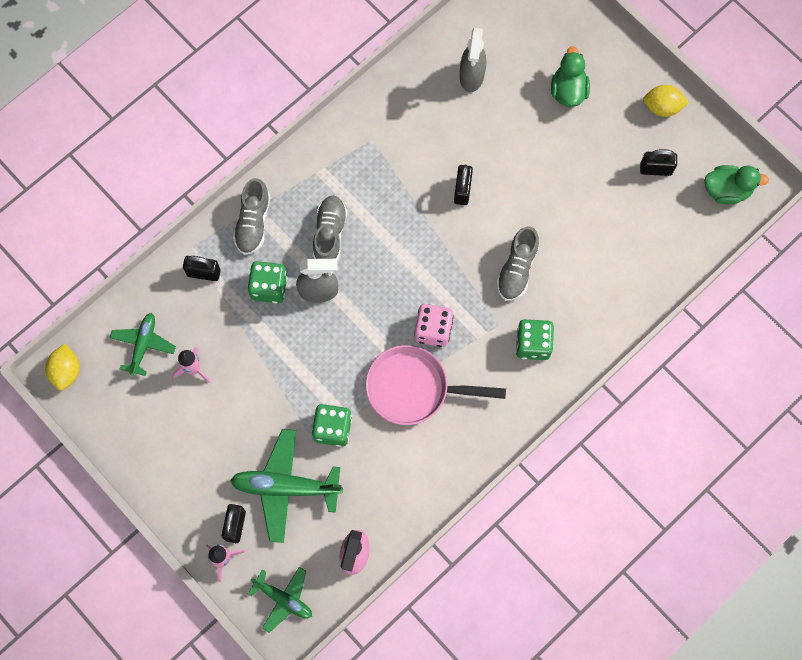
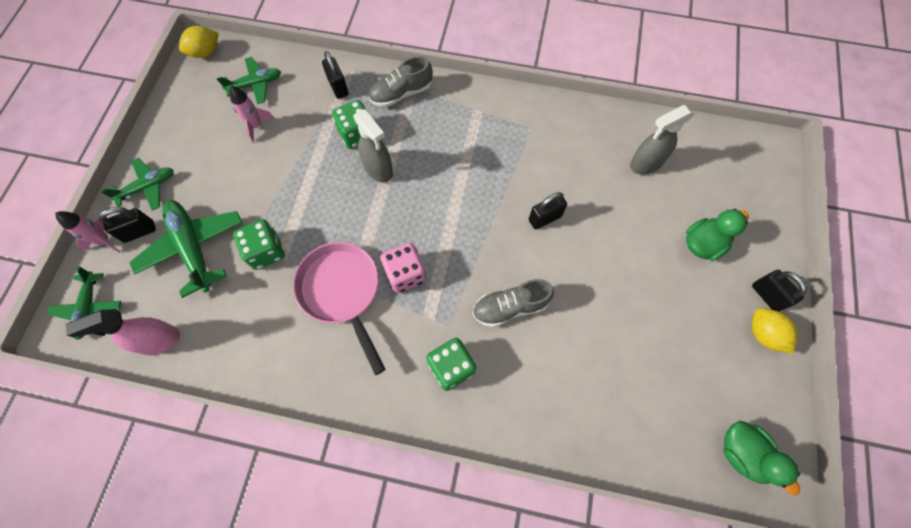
camera: 55 degrees right, 5 degrees down
grey shoe [313,195,347,261] -> none
black padlock [640,149,677,176] -> black padlock moved to [752,270,807,311]
none -> green plane [101,158,173,211]

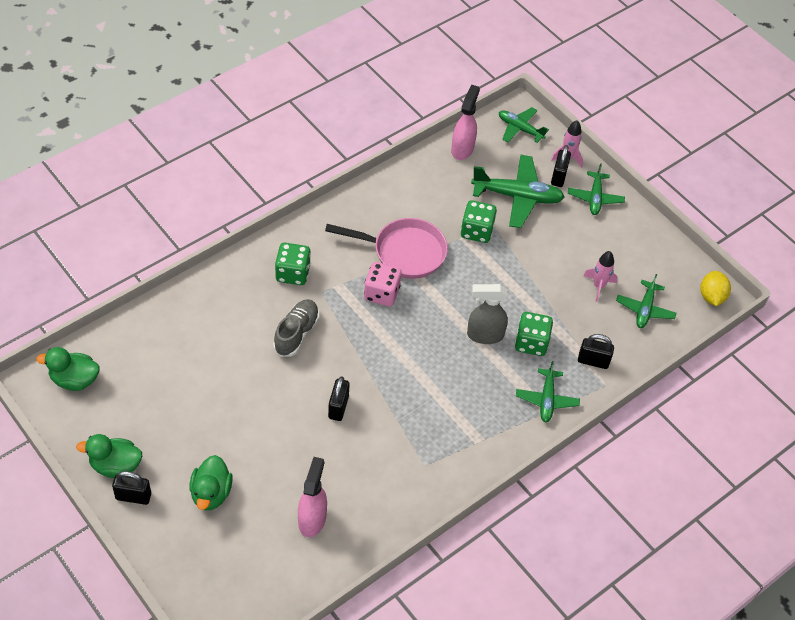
camera: 125 degrees right, 15 degrees down
grey shoe [369,56,433,107] -> green plane [516,361,580,422]
grey spray bottle [630,105,694,174] -> pink spray bottle [298,457,327,537]
yellow lemon [752,308,798,354] -> green duck [76,434,142,478]

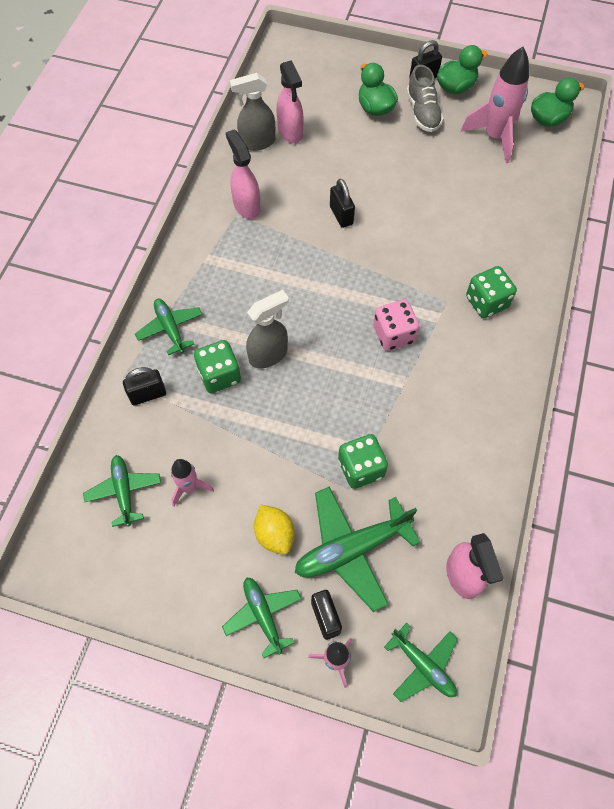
camera: 150 degrees right, 10 degrees up
grey shoe [273,299,319,357] -> grey shoe moved to [407,65,443,132]
pink pan [325,218,448,279] -> none
green plane [499,107,549,143] -> green plane turned 45 degrees clockwise [384,623,458,702]
yellow lemon [700,271,731,306] -> yellow lemon moved to [254,505,295,555]
none -> pink spray bottle [226,129,261,219]
none -> grey spray bottle [230,73,275,151]
none -> pink rocket [460,47,529,163]

